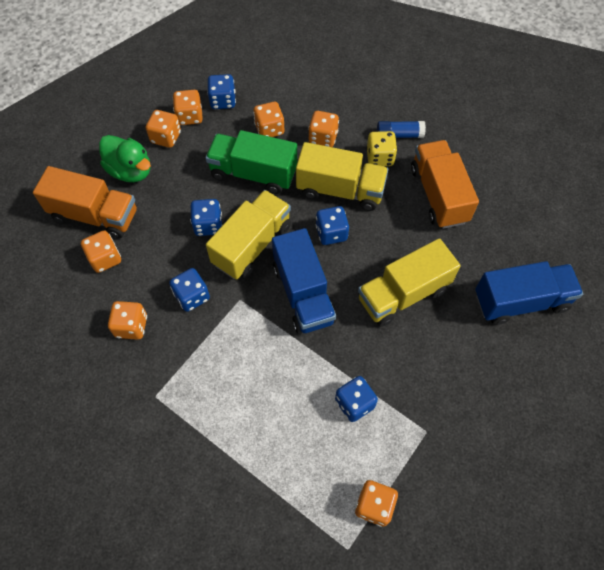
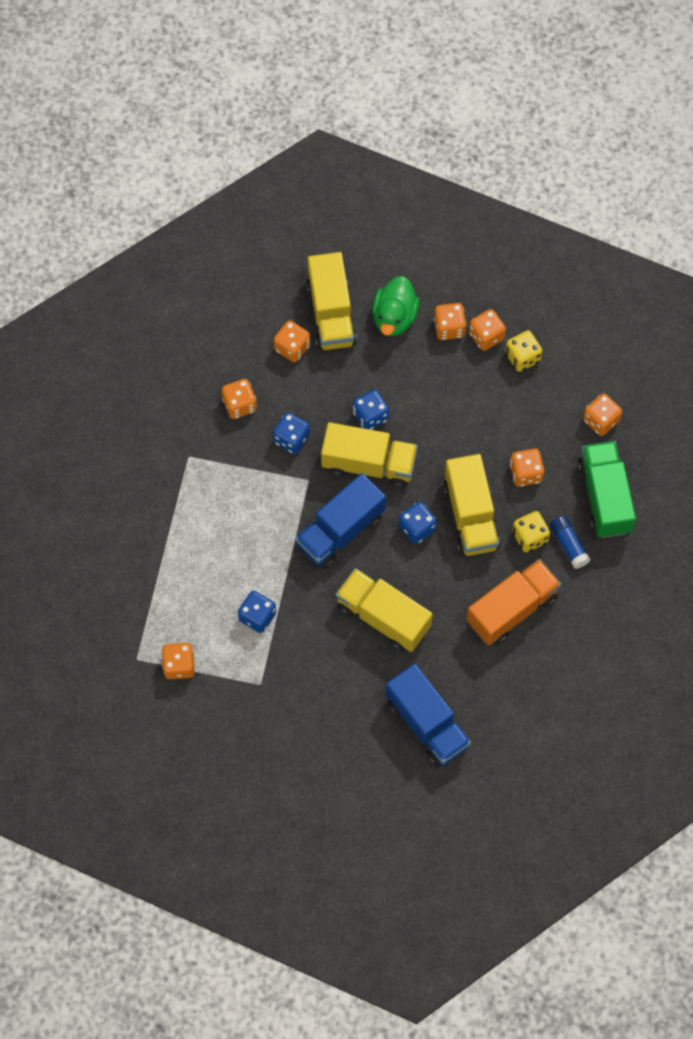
camera: 65 degrees right, 5 degrees up
orange truck [33,166,137,238] -> yellow truck [307,252,357,350]
green truck [206,130,297,194] -> green truck moved to [578,441,636,538]
blue dice [207,74,236,109] -> yellow dice [505,330,542,372]
orange dice [253,102,284,137] -> orange dice moved to [583,393,622,436]

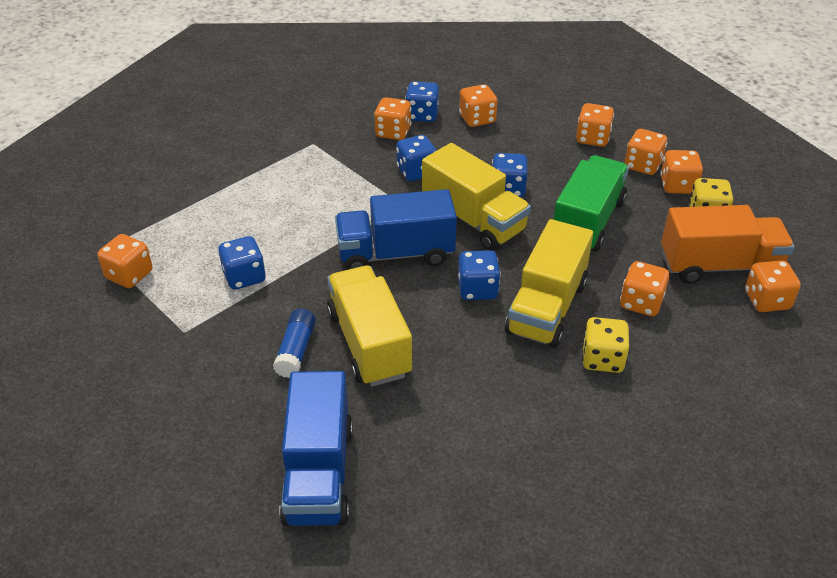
camera: 35 degrees right, 25 degrees down
yellow truck [307,252,357,350] -> none
green duck [372,276,420,336] -> orange dice [576,103,614,147]
orange truck [467,559,561,645] -> orange truck moved to [661,205,794,284]
blue glue stick [550,515,591,569] -> blue glue stick moved to [273,308,316,378]
green truck [578,441,636,538] -> green truck moved to [554,155,629,252]
none -> blue dice [405,81,439,122]

